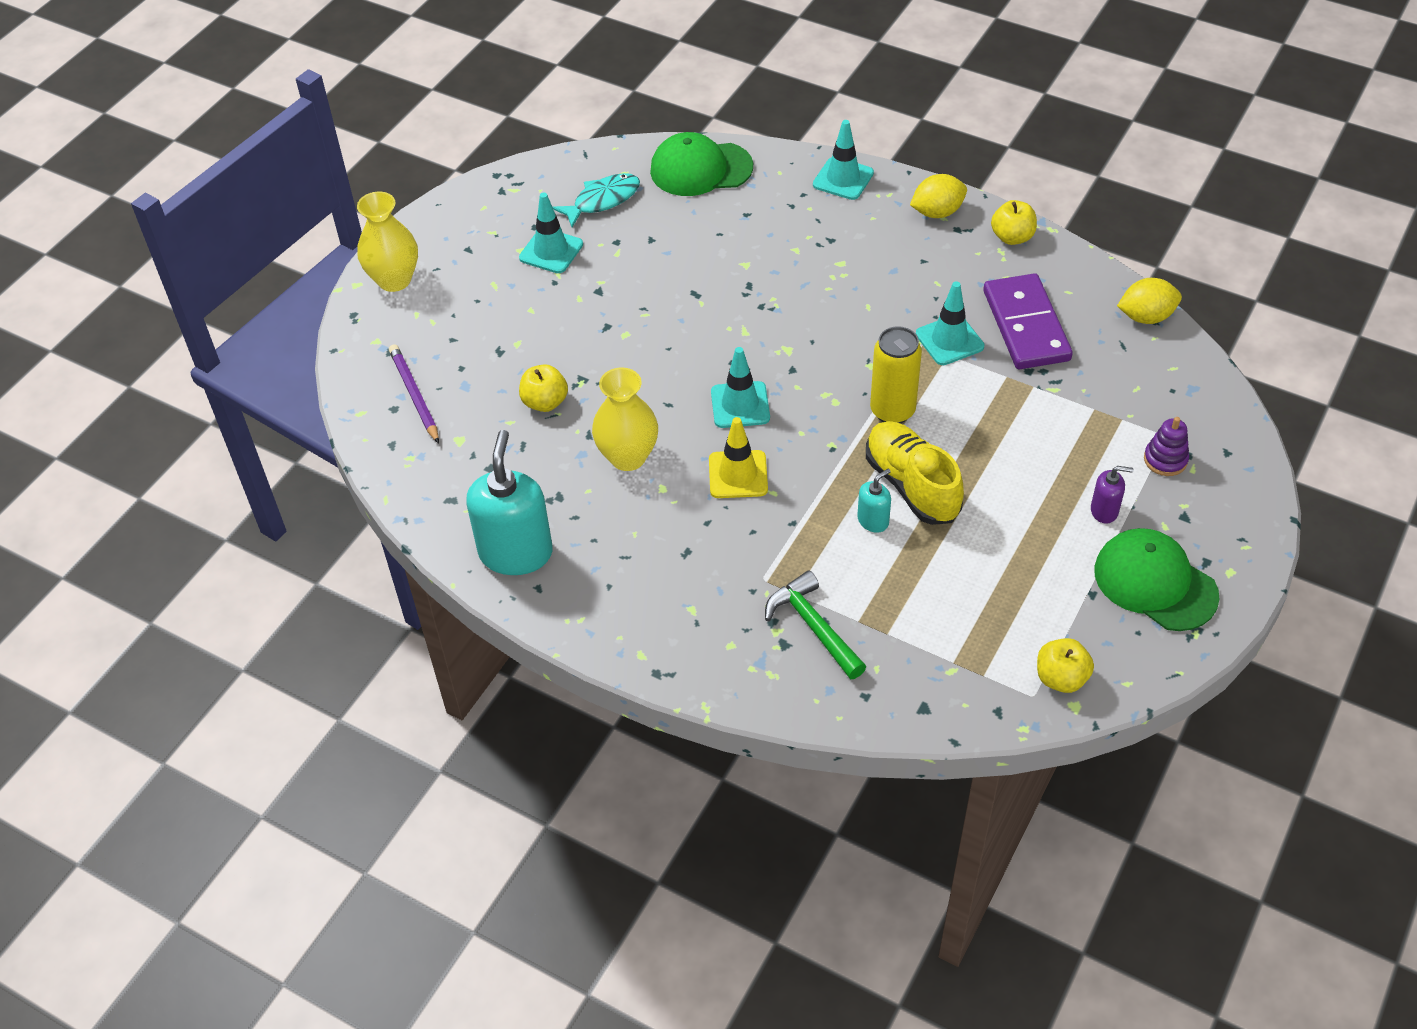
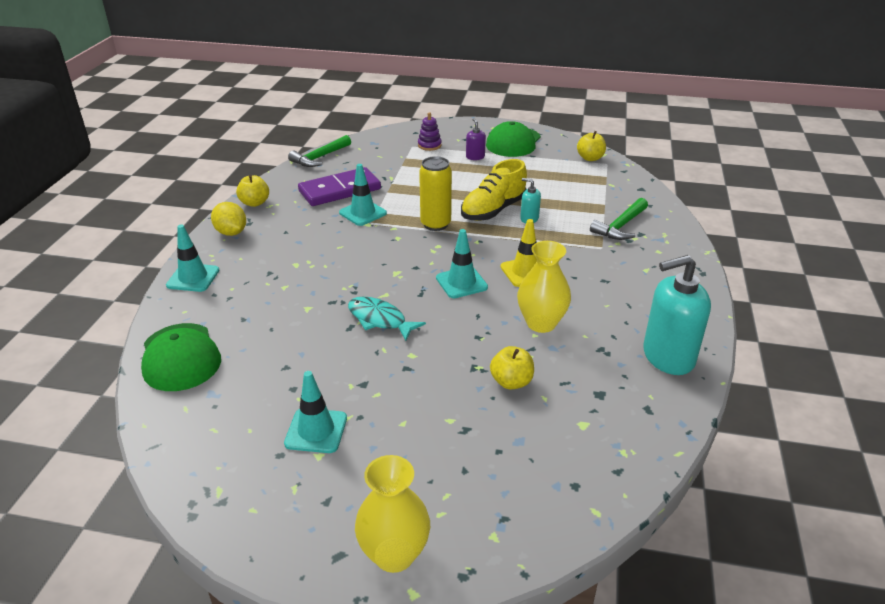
camera: 110 degrees left, 15 degrees down
purple pencil [389,344,439,444] -> none
turquoise fish [553,173,640,227] -> turquoise fish moved to [348,297,426,341]
yellow lemon [1117,278,1182,324] -> green hammer [288,135,351,167]

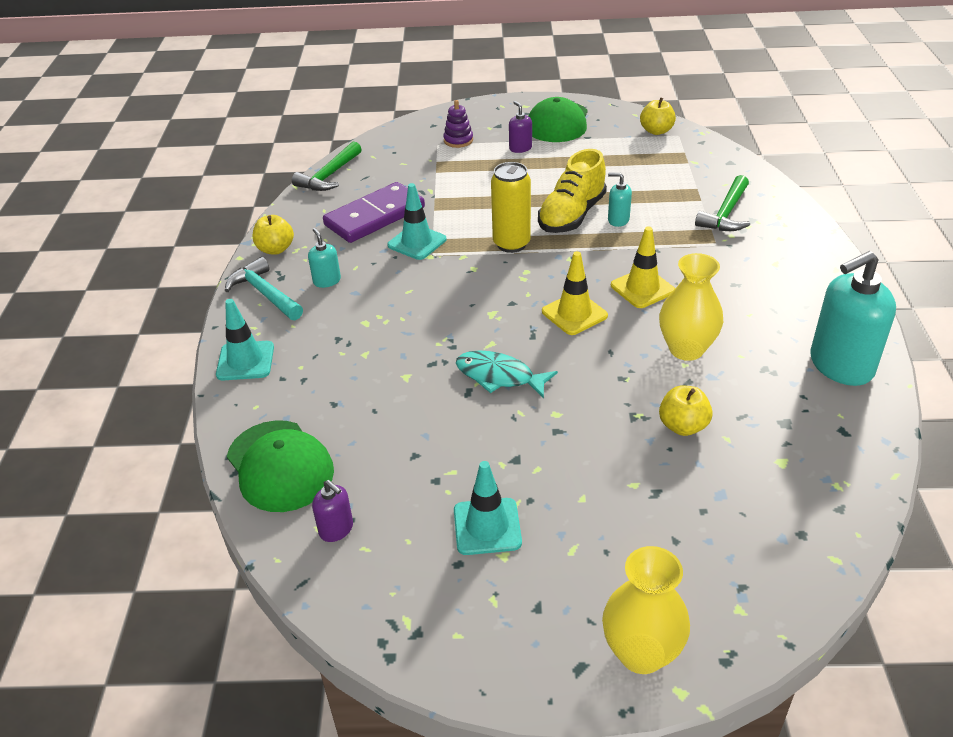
camera: 10 degrees left, 5 degrees up
yellow lemon [211,202,246,236] -> turquoise hammer [225,257,303,320]
turquoise traffic cone [436,229,488,298] -> yellow traffic cone [542,251,608,335]
none -> turquoise soap dispenser [308,228,341,288]
none -> purple soap dispenser [312,480,353,542]

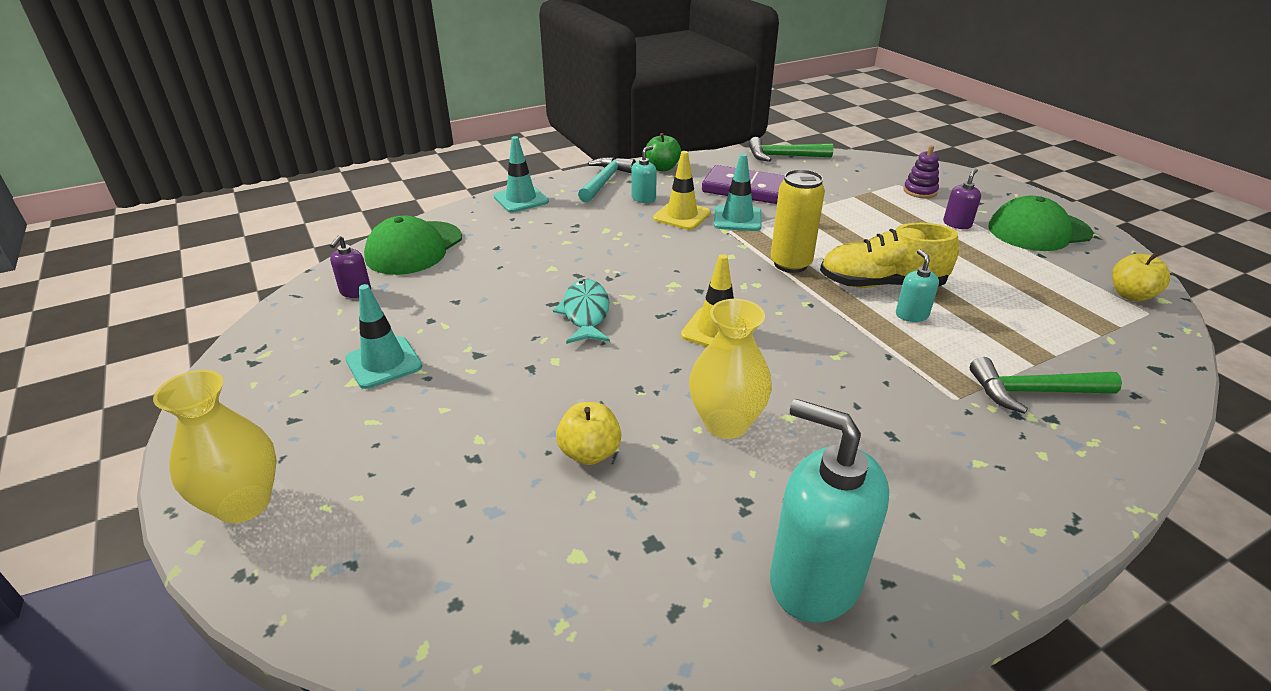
camera: 60 degrees right, 5 degrees down
yellow apple [253,215,294,255] -> green apple [646,133,681,171]
yellow traffic cone [611,226,675,308] -> yellow traffic cone moved to [653,151,711,230]

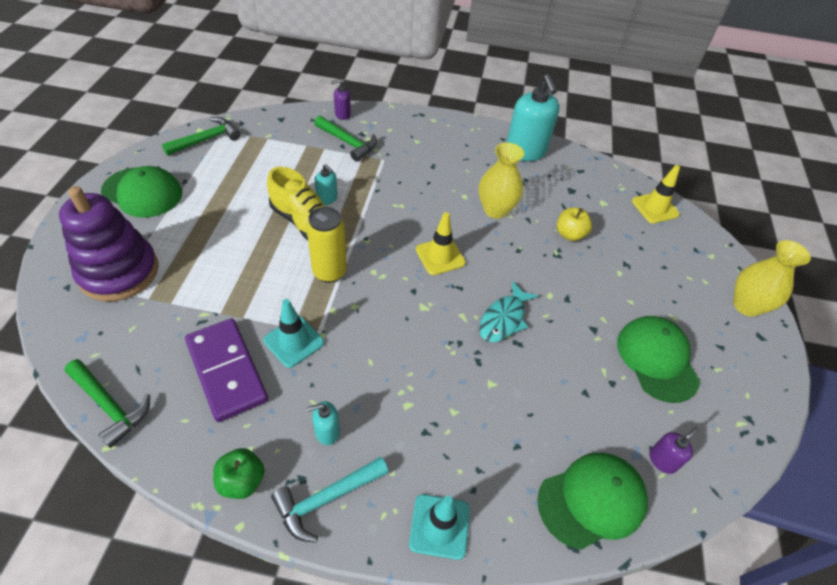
camera: 145 degrees left, 15 degrees up
turquoise traffic cone [345,284,422,389] -> green cap [617,316,700,403]
yellow traffic cone [653,151,711,230] -> yellow traffic cone moved to [632,165,680,223]
turquoise soap dispenser [896,249,939,322] -> turquoise soap dispenser turned 75 degrees counterclockwise [315,164,338,205]
purple stacking toy [904,145,939,198] -> purple stacking toy [59,186,159,302], size x2.33
purple soap dispenser [943,169,981,229] -> purple soap dispenser moved to [331,79,351,120]
yellow apple [1112,252,1170,301] -> green hammer [162,117,241,156]

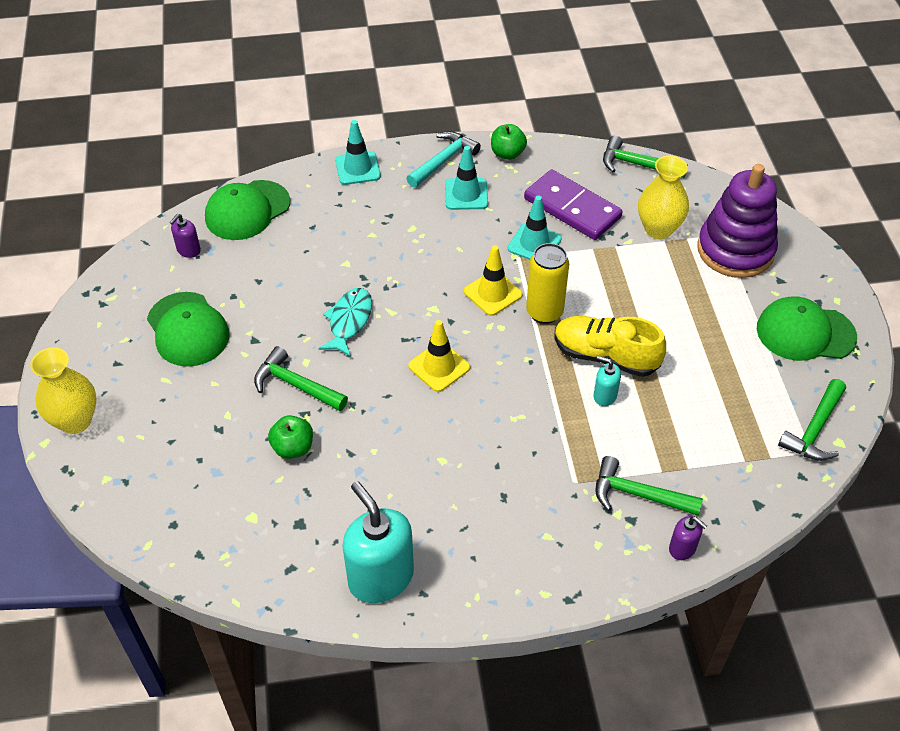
camera: 165 degrees right, 0 degrees up
turquoise soap dispenser [307,401,340,445] -> turquoise traffic cone [445,146,488,210]
purple soap dispenser [331,79,351,120] -> purple soap dispenser turned 75 degrees clockwise [669,516,707,560]
yellow vase [479,143,524,219] -> yellow vase moved to [638,156,689,239]
yellow apple [557,208,592,241] -> green apple [268,415,313,459]
yellow traffic cone [632,165,680,223] -> yellow traffic cone moved to [464,245,523,316]
none -> green hammer [254,346,348,411]

